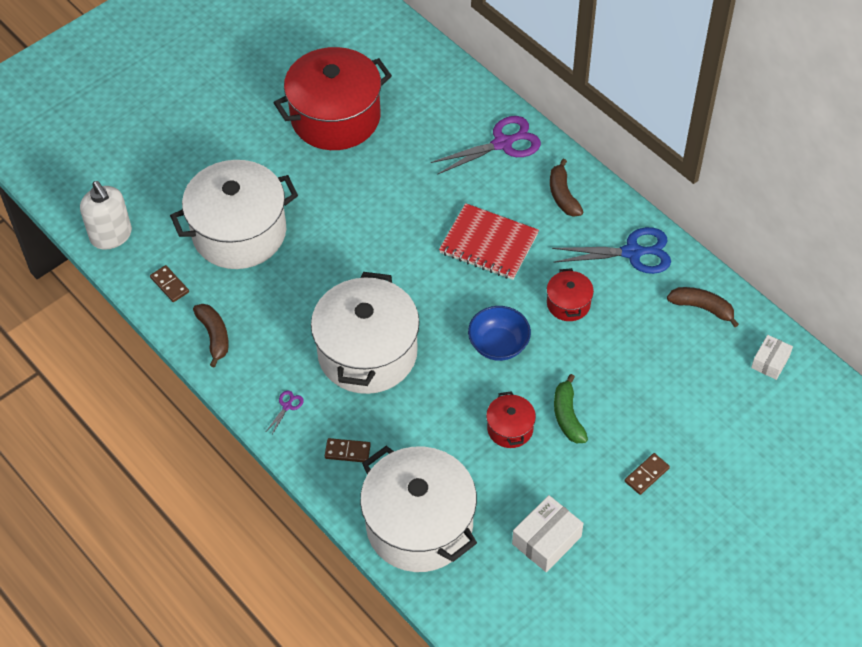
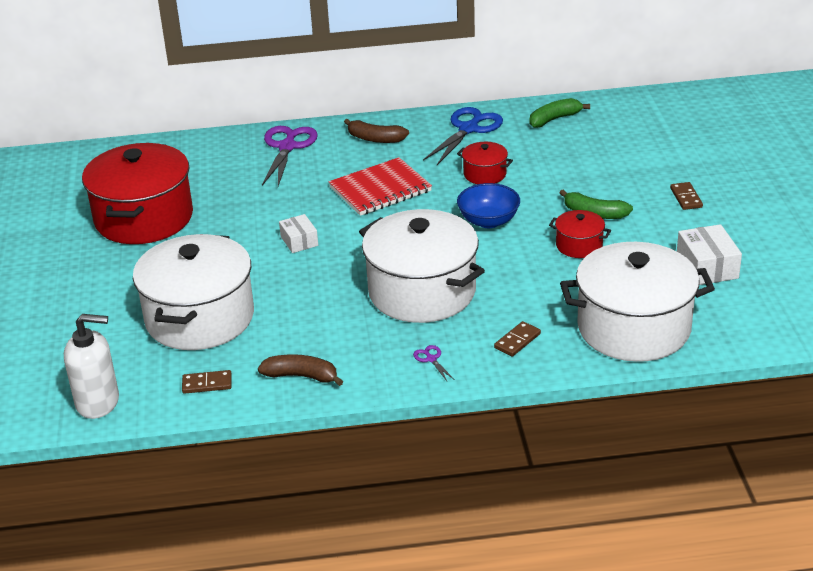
camera: 55 degrees left, 20 degrees down
brown banana [667,287,739,327] -> green banana [530,98,590,128]
white box [751,335,793,380] -> white box moved to [279,214,318,253]

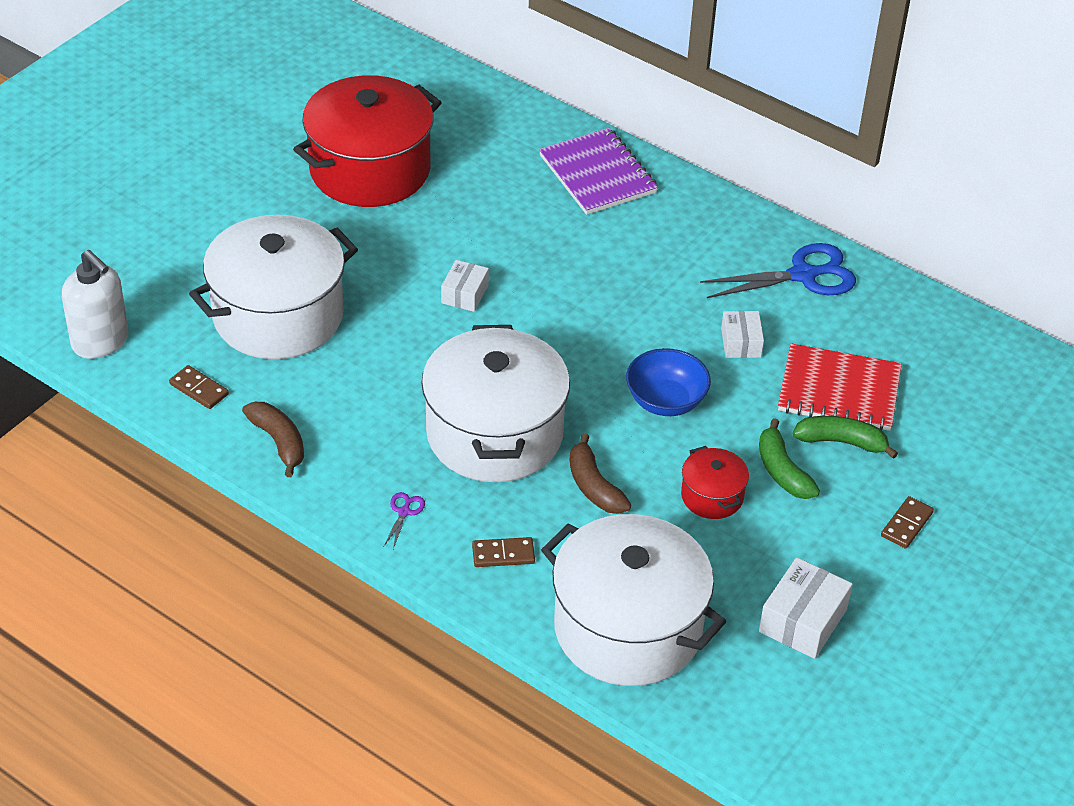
camera: 40 degrees right, 10 degrees up
purple scissors [262,126,318,186] -> purple notebook [539,128,658,215]
red notebook [329,157,432,216] -> red notebook moved to [778,343,902,431]
brown banana [344,119,409,143] -> brown banana moved to [570,433,631,514]
red pot [457,142,513,184] -> white box [721,311,764,358]
green banana [530,98,590,128] -> green banana moved to [793,416,898,459]

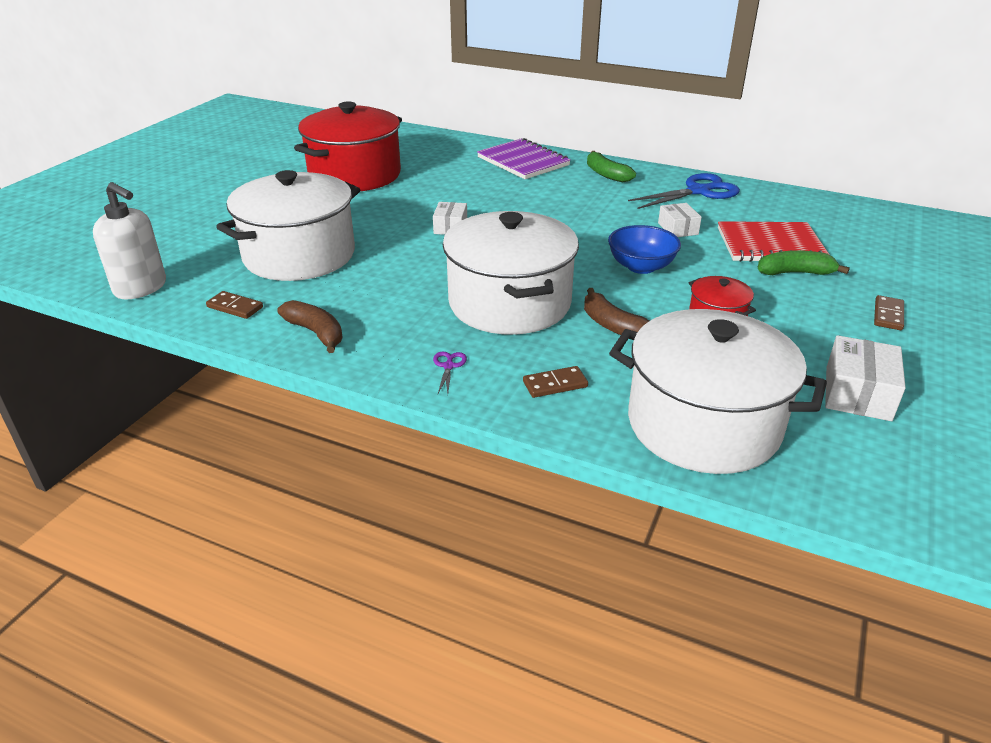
camera: 10 degrees left, 10 degrees down
green banana [759,418,820,499] -> green banana moved to [587,151,636,182]

